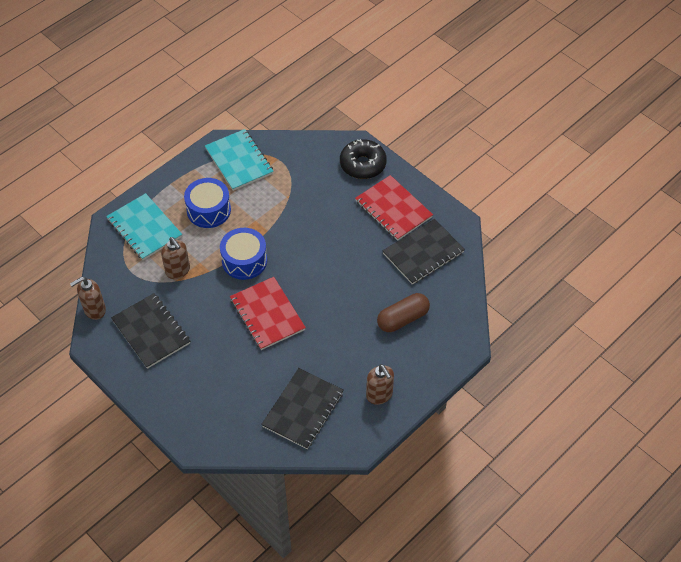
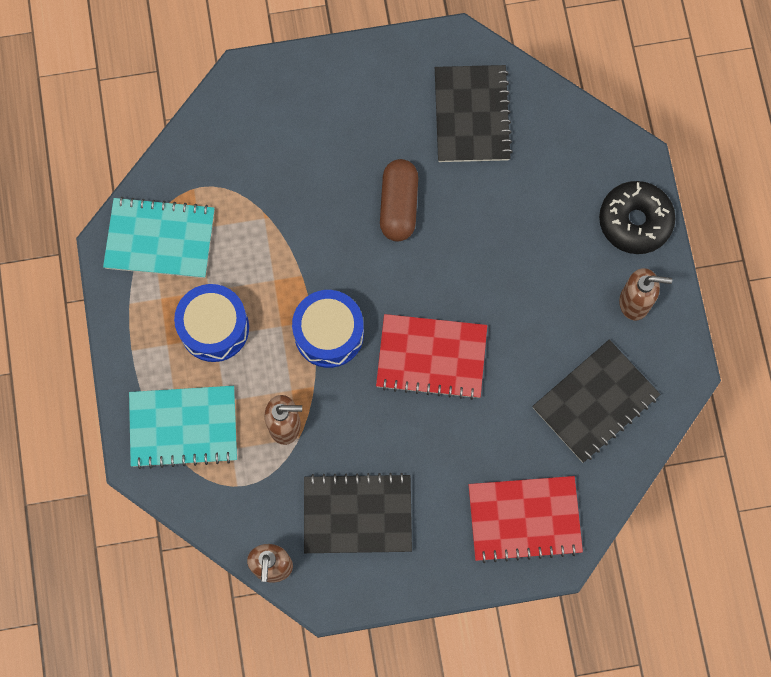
camera: 55 degrees left, 20 degrees up
black notebook [261,368,344,449] -> black notebook turned 75 degrees clockwise [532,340,660,463]
black donut [340,139,387,179] -> black donut moved to [599,181,676,254]
red notebook [355,175,433,241] -> red notebook moved to [469,476,583,563]
brown capsule [377,293,430,332] -> brown capsule moved to [380,159,418,241]

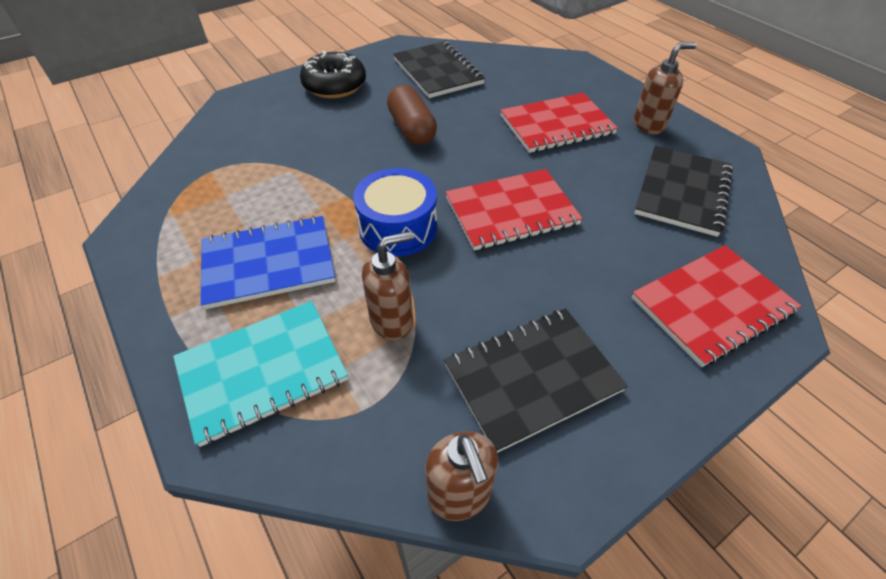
camera: 25 degrees left, 25 degrees down
turquoise notebook [103,197,215,278] -> none
blue drum [174,284,249,362] -> blue notebook [200,216,335,309]
black donut [599,181,676,254] -> black donut moved to [300,51,366,98]
none -> red notebook [500,93,618,153]

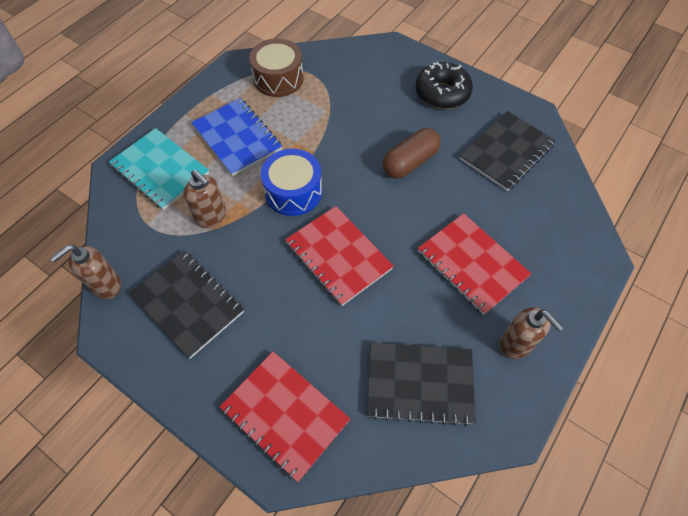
camera: 70 degrees right, 10 degrees up
none -> brown drum [249,38,304,97]

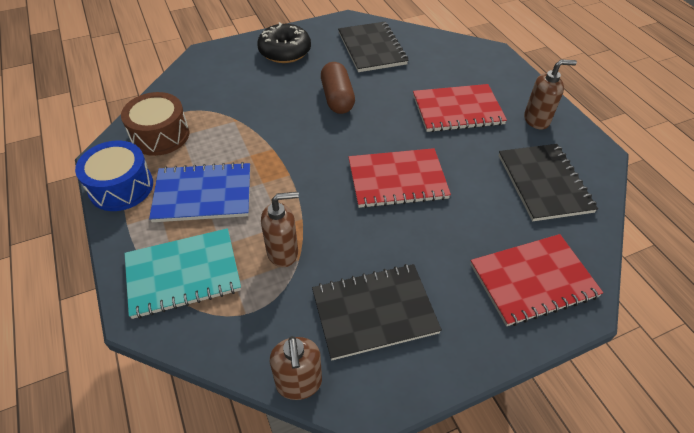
camera: 60 degrees left, 10 degrees down
blue drum [261,149,322,216] -> blue drum moved to [75,141,153,211]
black notebook [367,342,476,427] -> black notebook turned 45 degrees counterclockwise [498,144,598,221]

